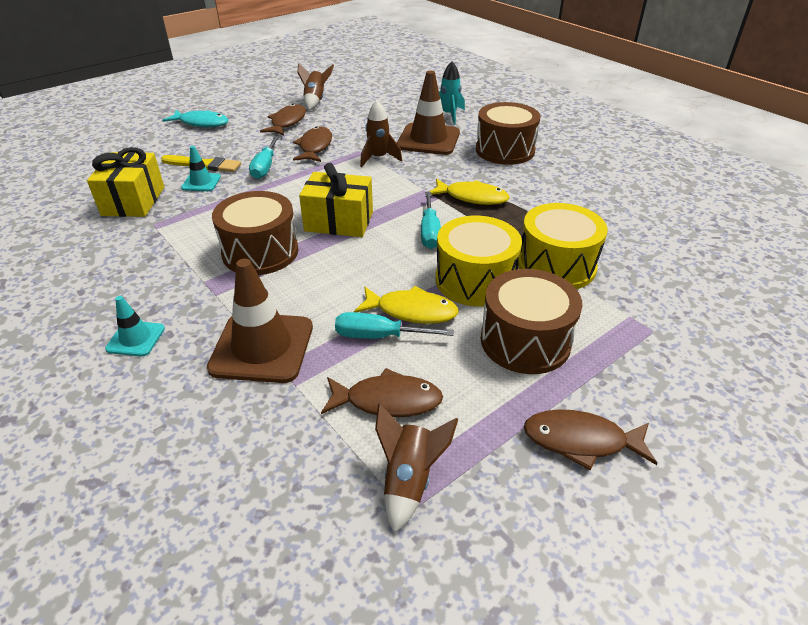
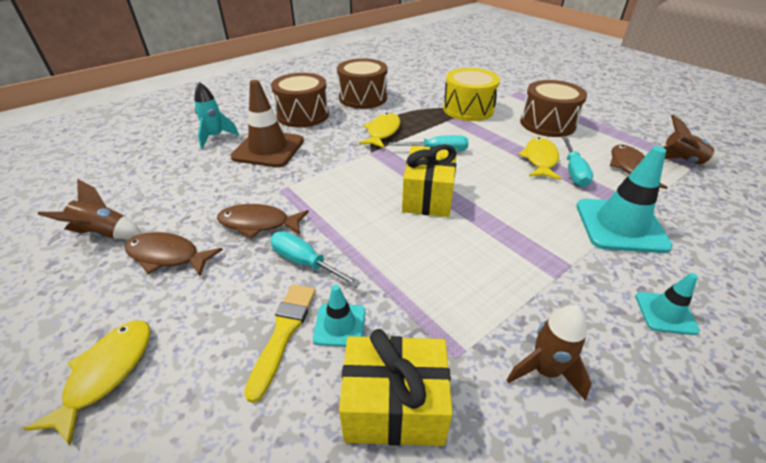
camera: 90 degrees left, 0 degrees up
turquoise fish [162,110,228,127] -> yellow fish [24,321,151,445]
brown traffic cone [207,259,313,383] -> turquoise traffic cone [576,146,673,253]
brown drum [212,191,298,275] -> brown drum moved to [337,58,387,109]
turquoise screwdriver [249,136,280,179] -> turquoise screwdriver turned 150 degrees counterclockwise [270,231,361,287]
brown rocket [360,100,402,167] -> brown rocket moved to [507,305,592,400]
yellow drum [435,216,522,306] -> none
brown fish [524,409,657,471] -> none

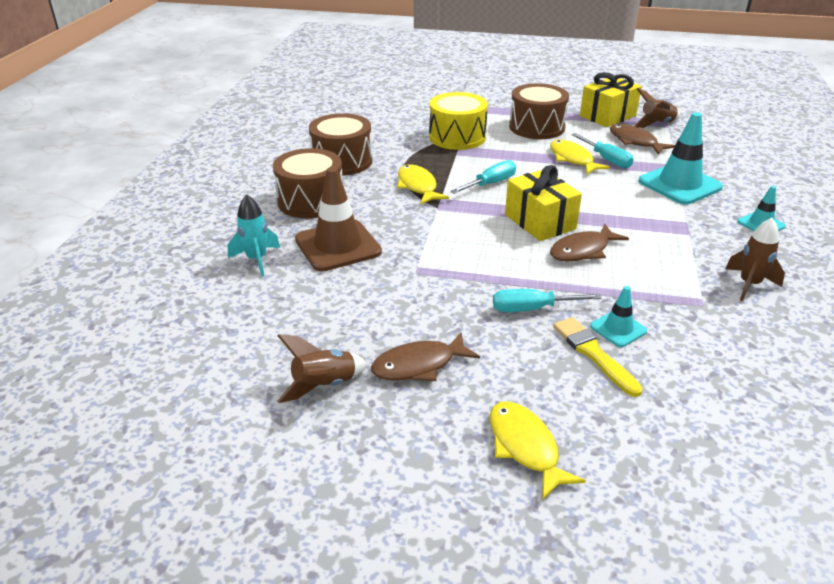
camera: 40 degrees left, 5 degrees down
brown fish [217,204,309,239] -> brown fish moved to [550,224,629,261]
yellow gift [339,329,453,446] -> yellow gift moved to [580,72,642,127]

